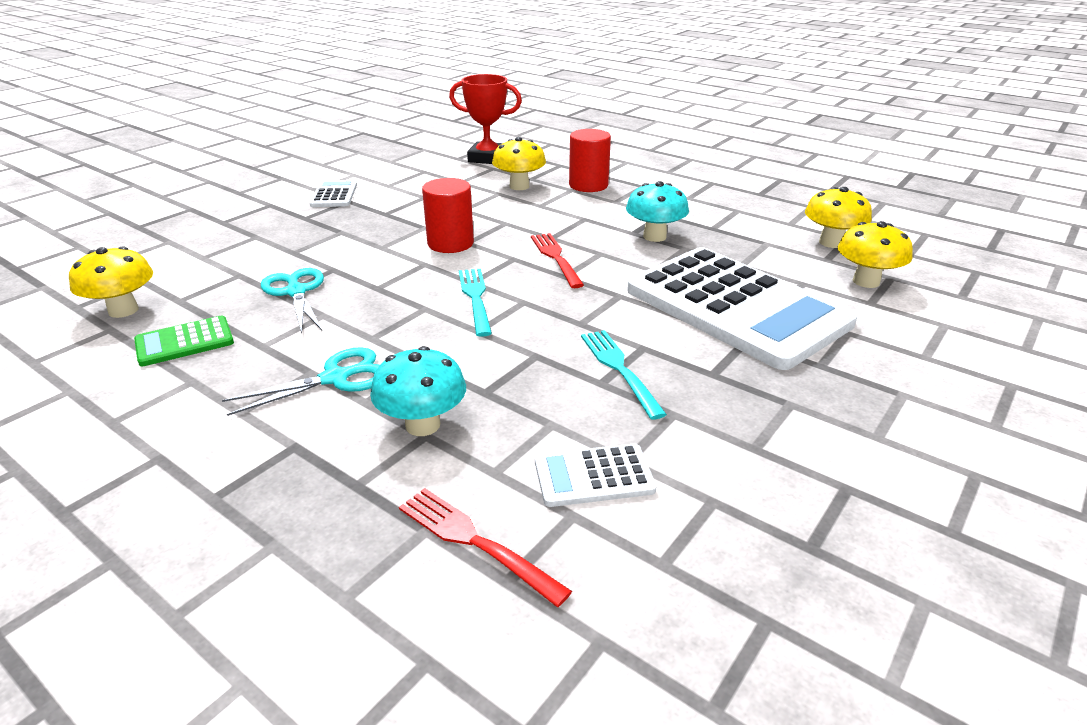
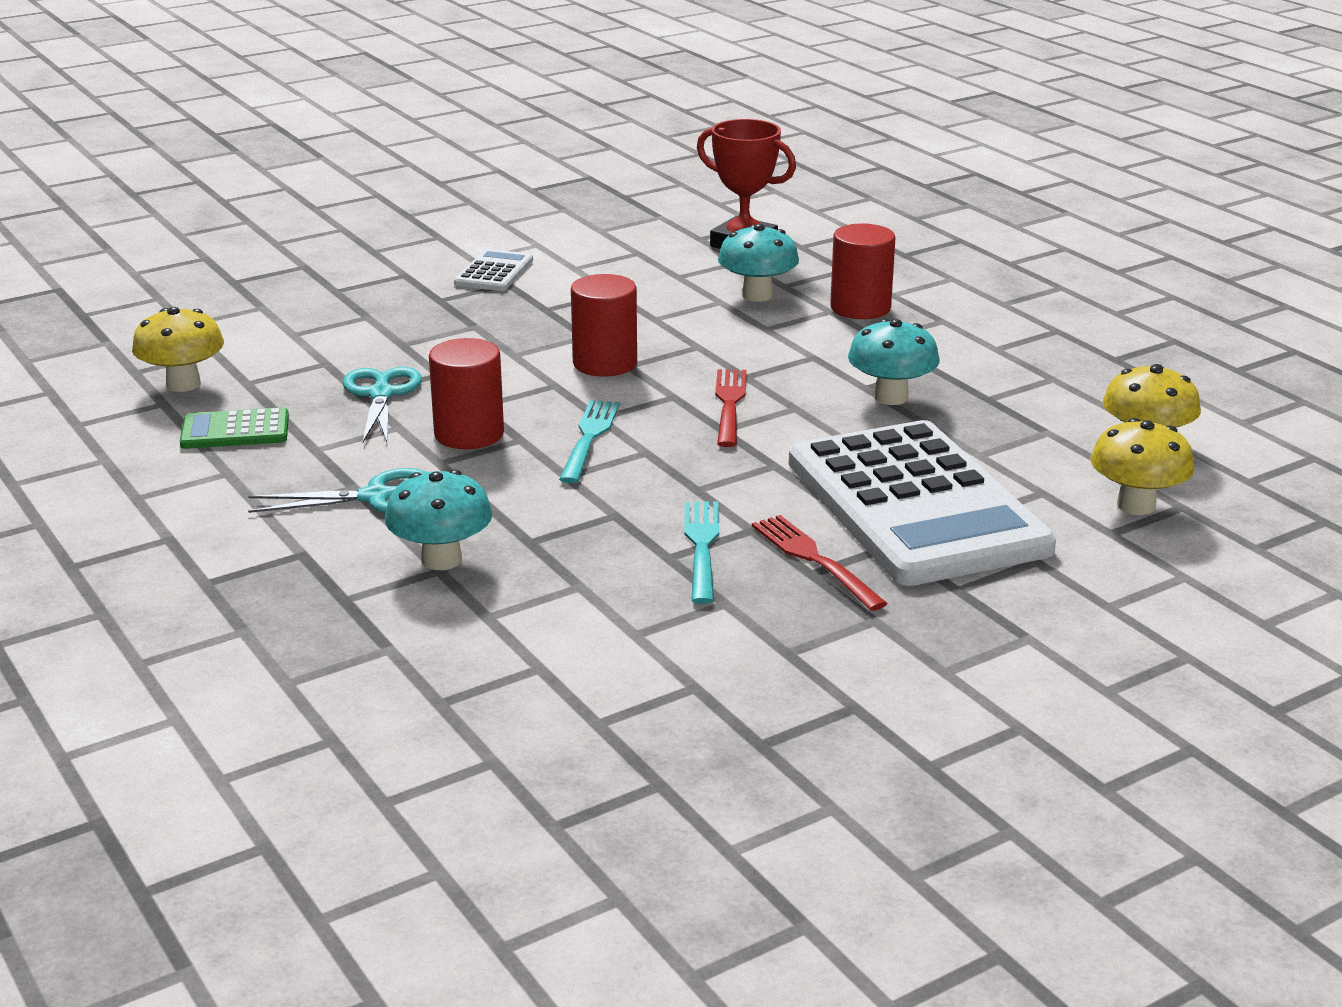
camera: 20 degrees right, 5 degrees down
red fork [399,488,572,607] -> red fork moved to [752,515,888,611]
yellow mushroom [492,137,546,190] -> turquoise mushroom [718,224,799,302]
white calculator [535,443,656,507] -> none
none -> red cylinder [429,338,504,449]

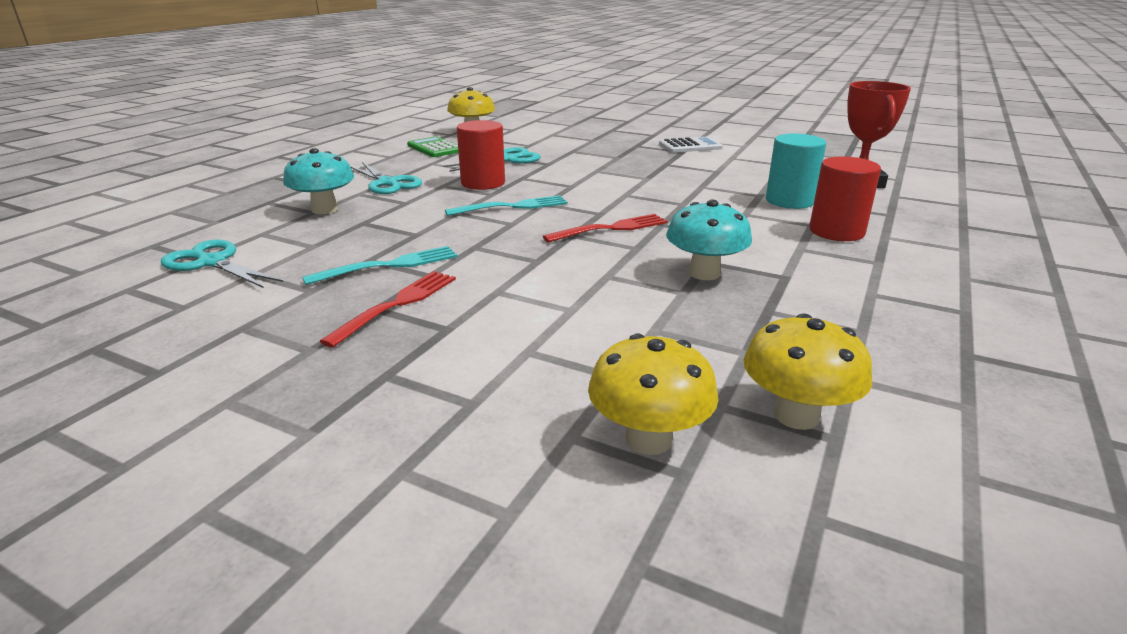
camera: 60 degrees right, 0 degrees up
red cylinder [571,274,637,377] -> none
turquoise mushroom [718,224,799,302] -> turquoise cylinder [766,134,826,209]
white calculator [789,420,1057,586] -> none
none -> turquoise scissors [161,239,283,288]

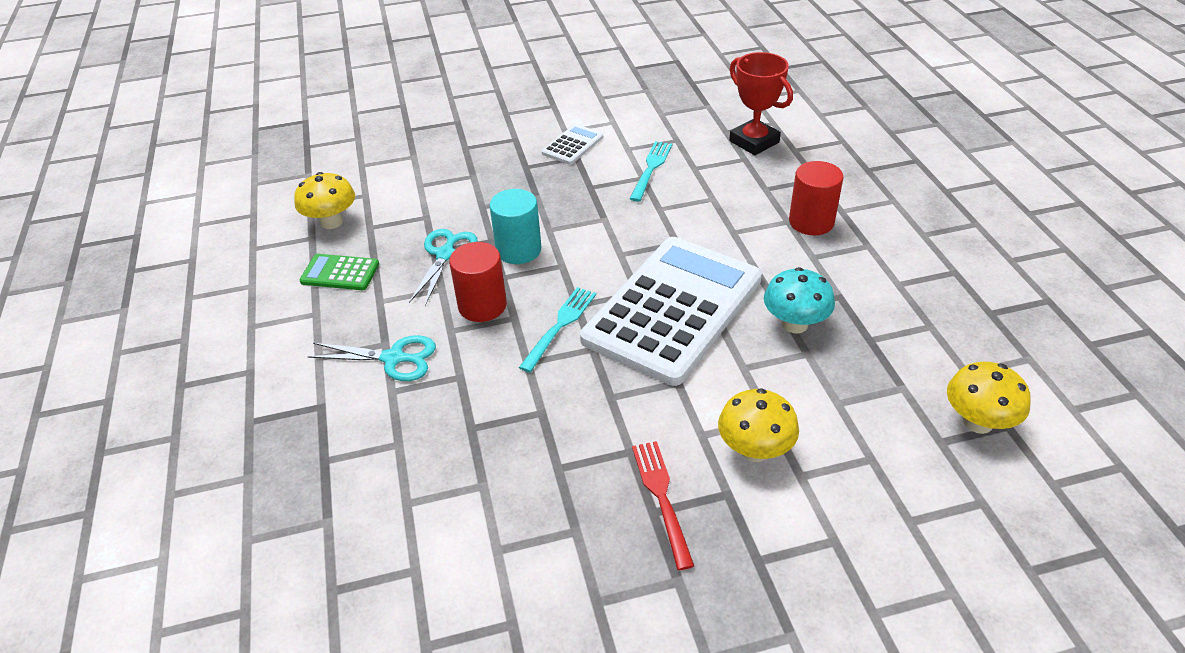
camera: 40 degrees left, 15 degrees up
turquoise scissors [161,239,283,288] -> none
turquoise mushroom [283,148,354,214] -> none
turquoise fork [302,246,457,285] -> turquoise fork moved to [630,141,672,202]
red fork [543,214,667,243] -> white calculator [580,237,762,386]
yellow mushroom [588,334,719,455] -> yellow mushroom moved to [718,388,799,462]
turquoise cylinder [766,134,826,209] -> turquoise cylinder moved to [490,189,541,264]

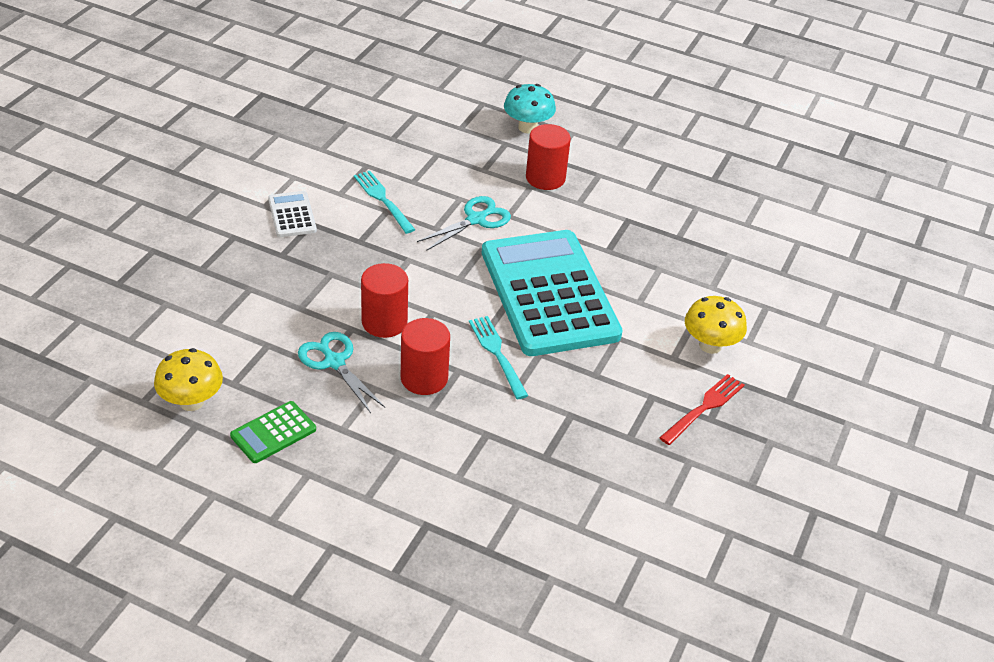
camera: 55 degrees left, 0 degrees up
turquoise scissors [307,335,436,381] -> turquoise scissors moved to [417,196,511,251]
turquoise cylinder [490,189,541,264] -> red cylinder [361,263,408,338]
white calculator [580,237,762,386] -> turquoise calculator [482,230,623,356]
red fork [632,441,694,570] -> red fork turned 105 degrees clockwise [659,374,745,445]
red trophy [729,52,793,155] -> none
turquoise mushroom [764,267,835,334] -> turquoise mushroom moved to [504,84,556,134]
yellow mushroom [947,362,1031,434] -> none

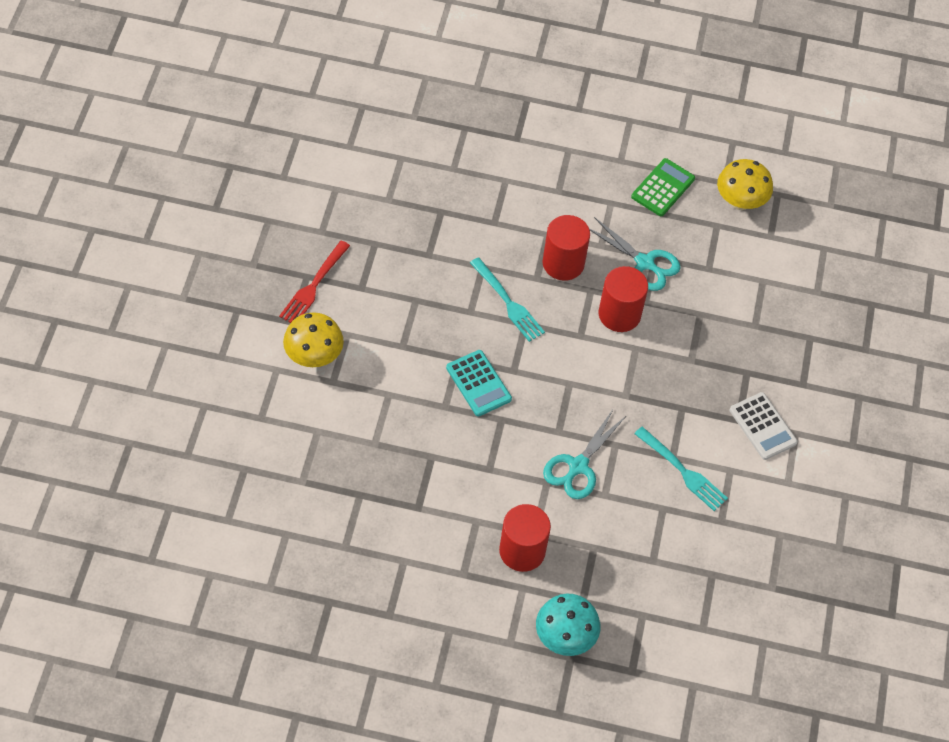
camera: 165 degrees right, 15 degrees up
turquoise calculator [482,230,623,356] -> turquoise calculator [446,350,512,416], size x0.41

